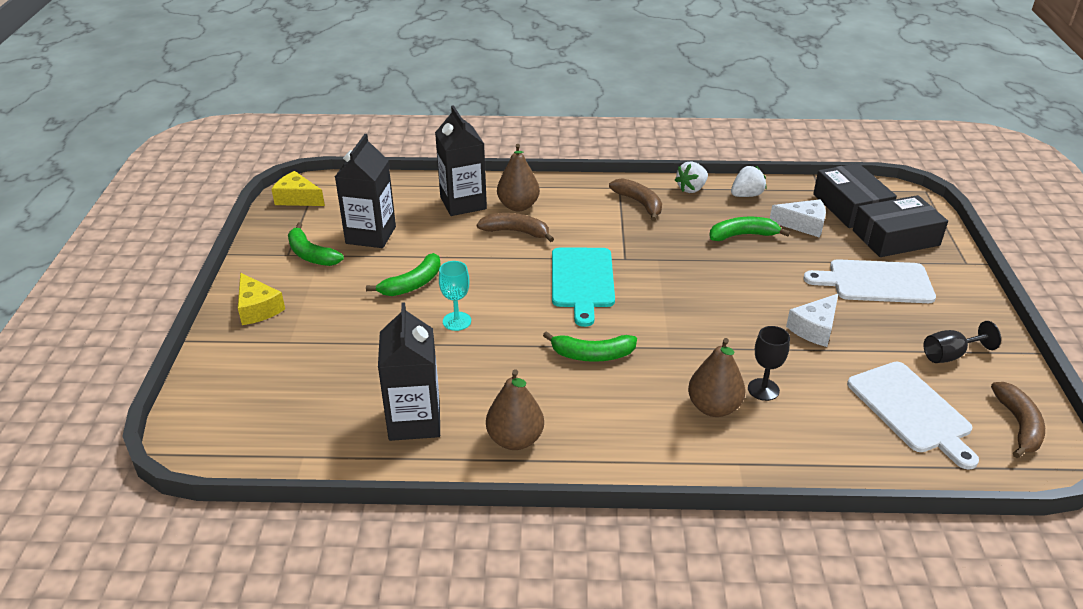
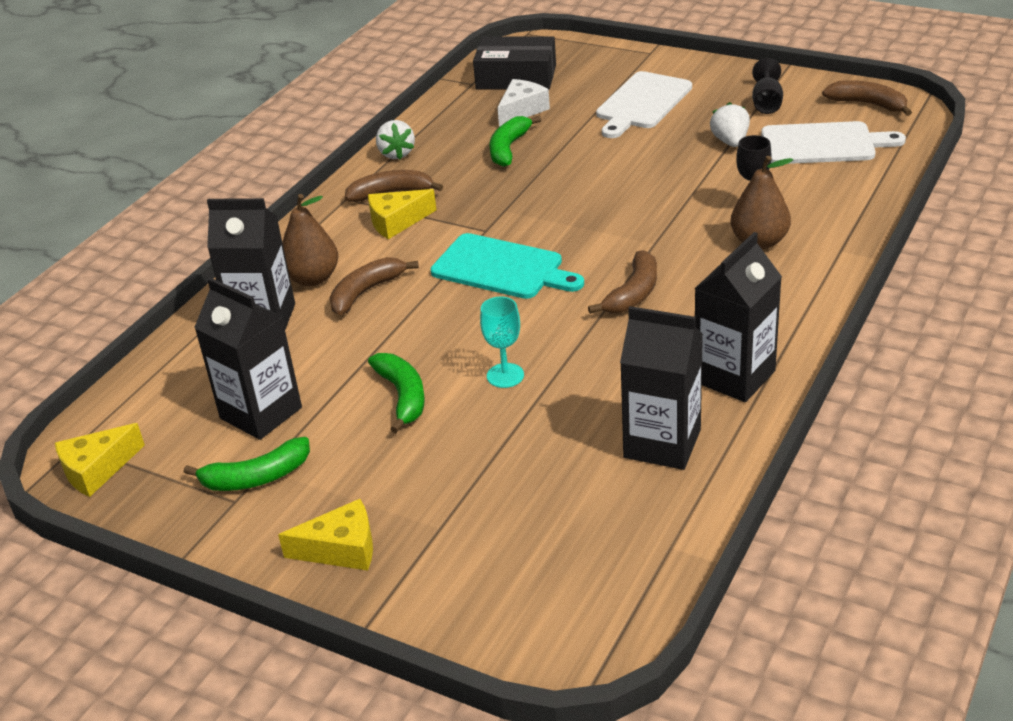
camera: 60 degrees left, 0 degrees up
brown pear [486,369,544,450] -> black carton [694,232,782,402]
green banana [543,331,637,362] -> brown banana [588,250,657,314]
white strawberry [731,166,767,197] -> white strawberry moved to [710,102,750,147]
white cheese [786,294,838,347] -> none
black box [853,195,948,257] -> none
none -> yellow cheese [368,189,436,239]

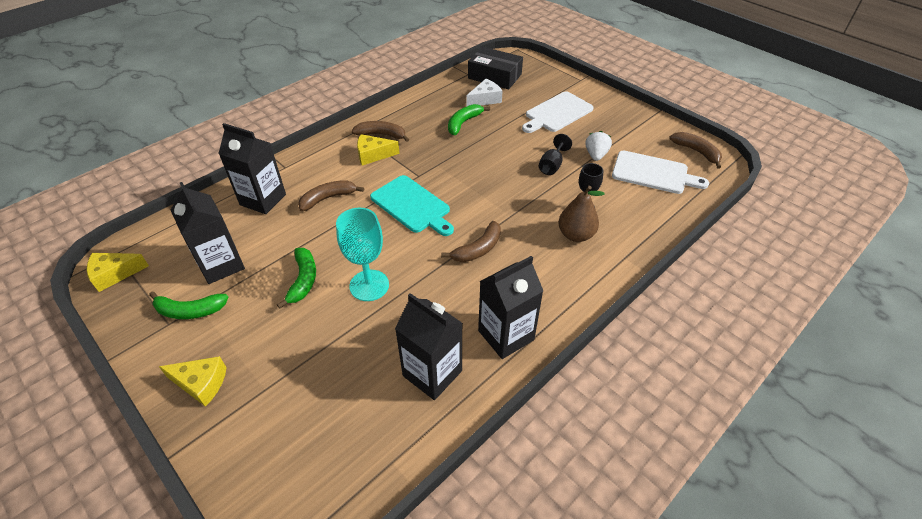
camera: 15 degrees right, 10 degrees up
brown pear [282,194,339,286] -> none
white strawberry [376,120,415,159] -> none
turquoise goblet [480,296,524,388] -> turquoise goblet [336,208,389,301], size x1.62
black goblet [752,58,783,114] -> black goblet moved to [539,134,572,175]

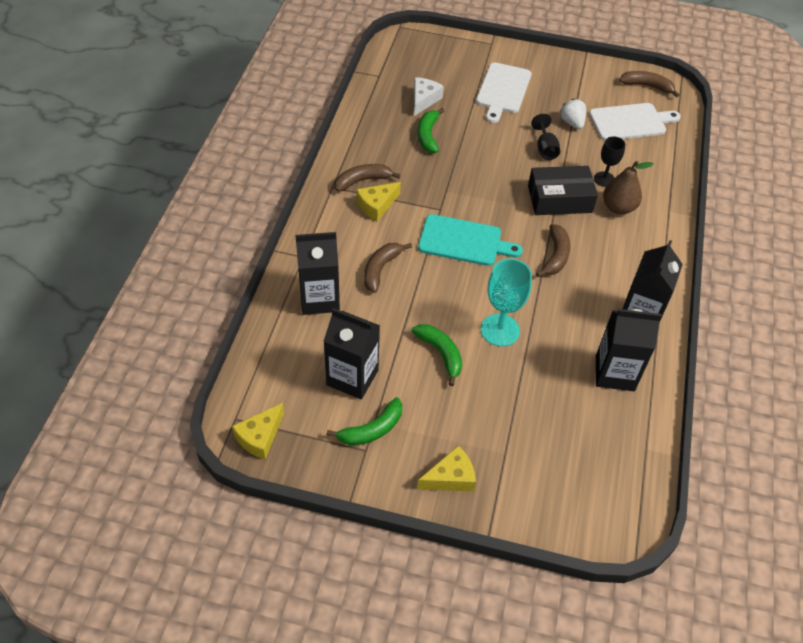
camera: 35 degrees left, 5 degrees up
black box [468,47,523,89] -> black box moved to [528,166,598,215]

